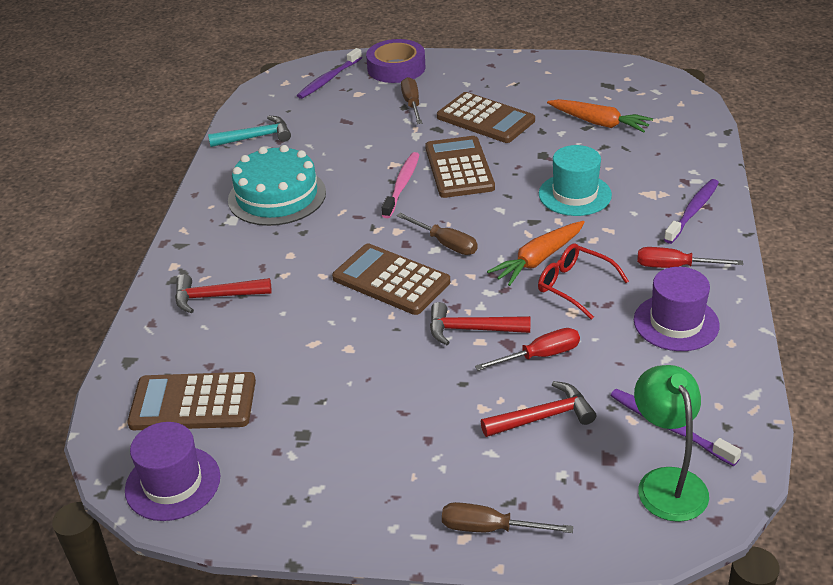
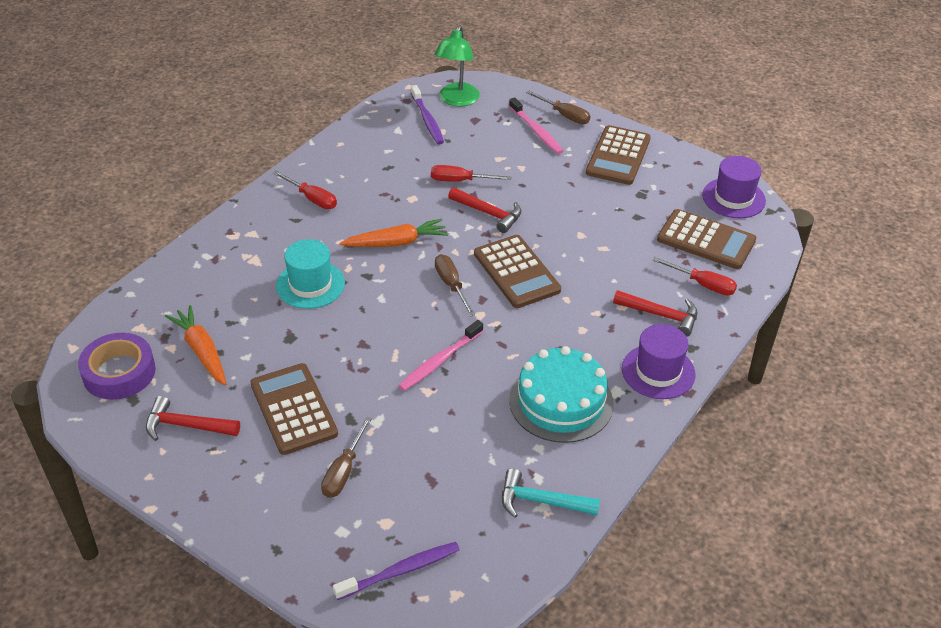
camera: 155 degrees left, 5 degrees up
purple tape [366,39,425,83] -> purple tape moved to [78,333,156,400]
brown calculator [425,136,495,198] -> brown calculator moved to [586,125,651,185]
red hammer [481,381,596,437] -> red hammer moved to [146,396,240,441]
red glasses [538,243,629,320] -> none
purple hat [634,267,720,351] -> purple hat moved to [622,324,695,399]
purple toothbrush [664,179,719,244] -> none
none -> pink toothbrush [509,97,563,154]
none -> red screwdriver [652,257,737,295]

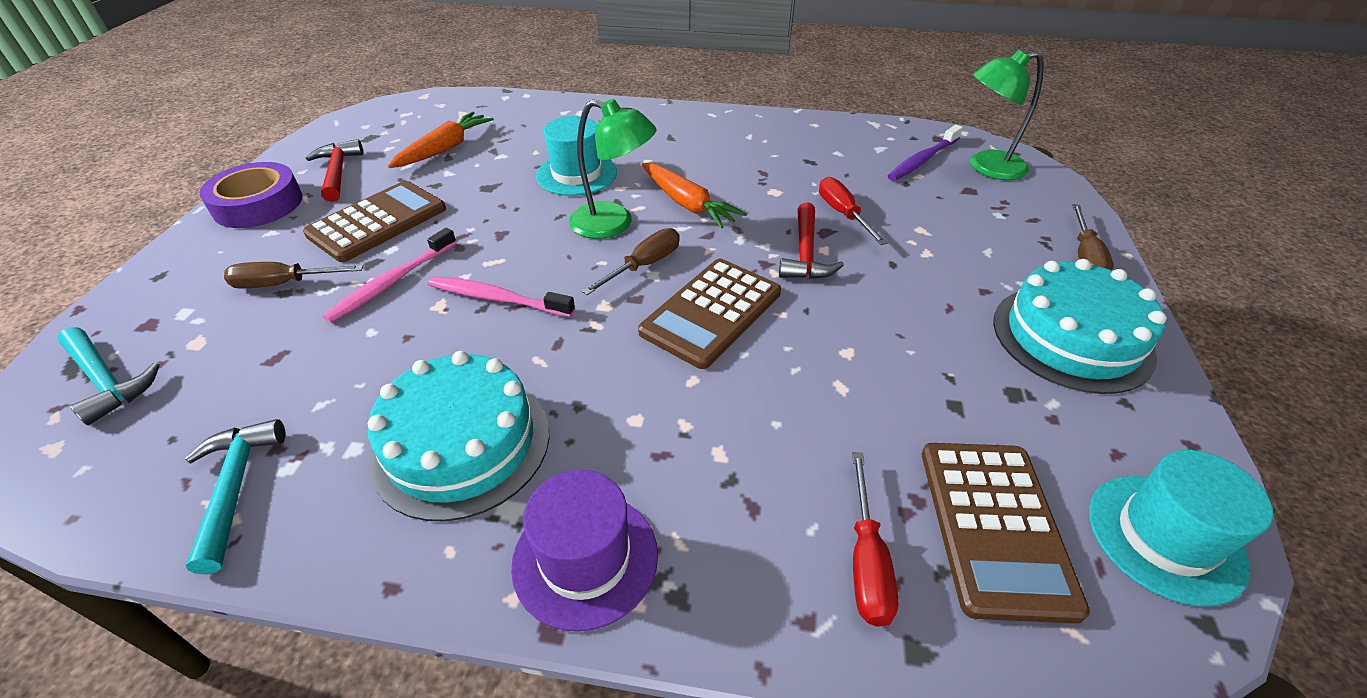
camera: 65 degrees right, 0 degrees up
purple tape [78,333,156,400] -> purple tape moved to [200,162,303,228]
red screwdriver [273,171,337,209] -> none
purple toothbrush [333,542,460,600] -> turquoise hammer [58,327,160,425]
pink toothbrush [509,97,563,154] -> pink toothbrush moved to [323,228,457,323]
brown calculator [586,125,651,185] -> turquoise cake [993,259,1166,394]
red hammer [613,290,697,337] -> none
purple hat [702,156,766,218] -> turquoise hat [1089,450,1273,607]
none -> green lamp [569,99,657,239]

